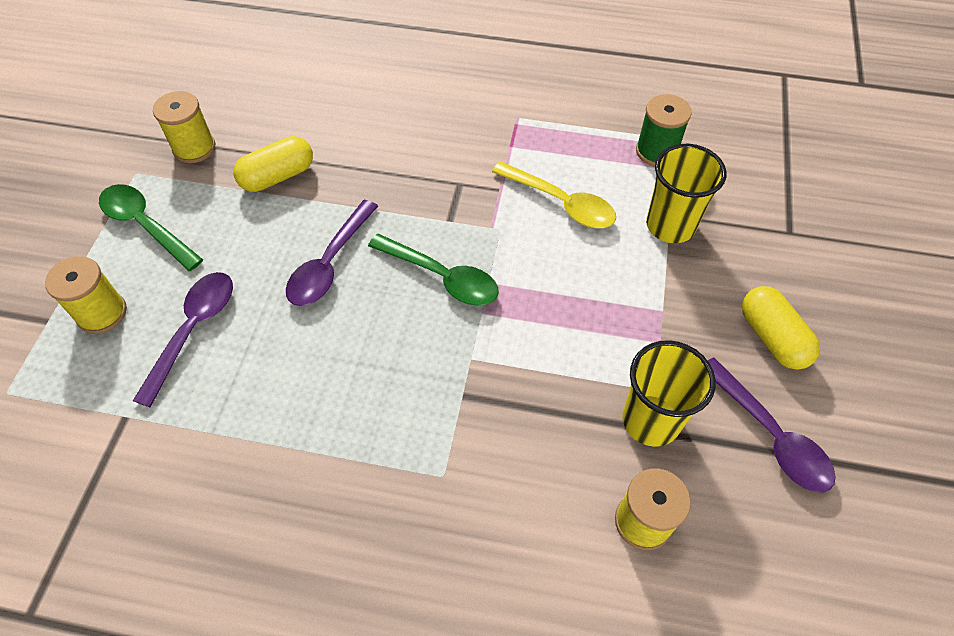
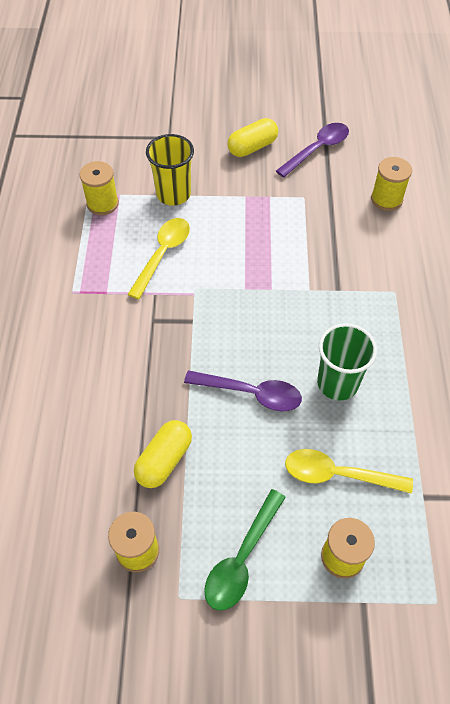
camera: 100 degrees left, 0 degrees up
purple spoon [133,272,233,408] -> yellow spoon [285,449,413,494]
yellow capsule [234,136,313,192] -> yellow capsule turned 75 degrees clockwise [134,420,192,488]
green spoon [368,234,499,306] -> none
yellow cup [622,340,716,447] -> none
green spool [636,94,692,166] -> yellow spool [80,161,119,215]
none -> green cup [317,323,377,401]

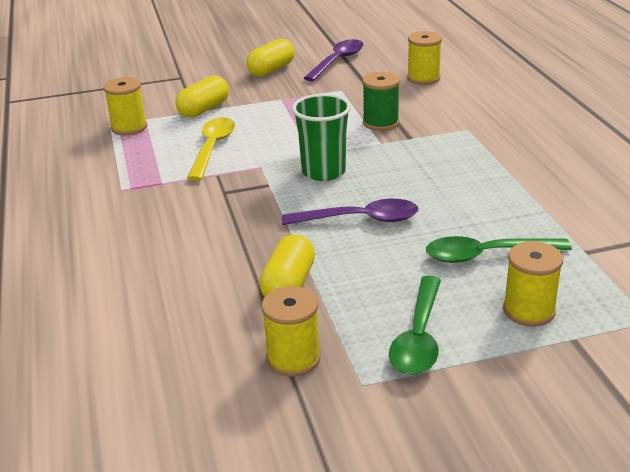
camera: 15 degrees left, 25 degrees down
yellow cup [146,134,194,205] -> yellow capsule [176,75,229,118]
yellow spoon [285,449,413,494] -> green spoon [426,236,572,263]
green cup [317,323,377,401] -> green cup moved to [292,94,351,181]
none -> green spool [362,72,400,131]

